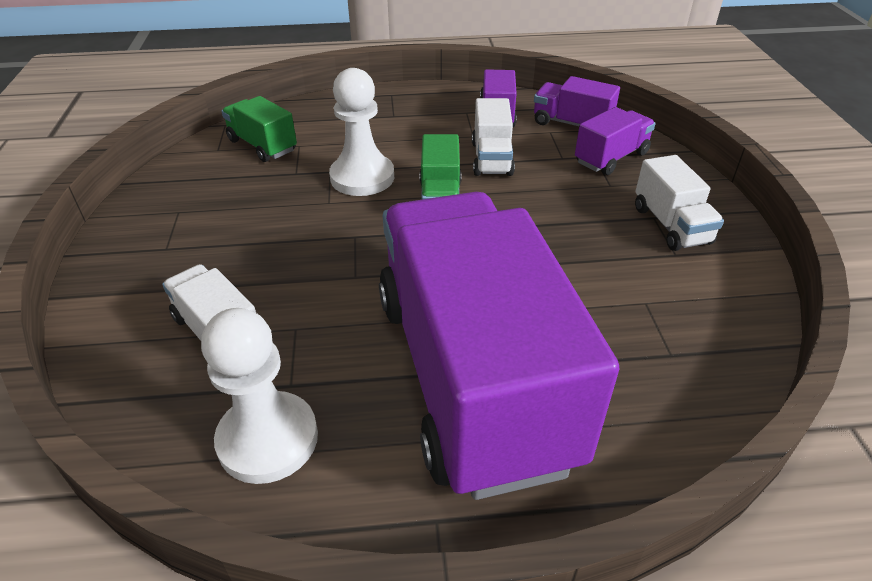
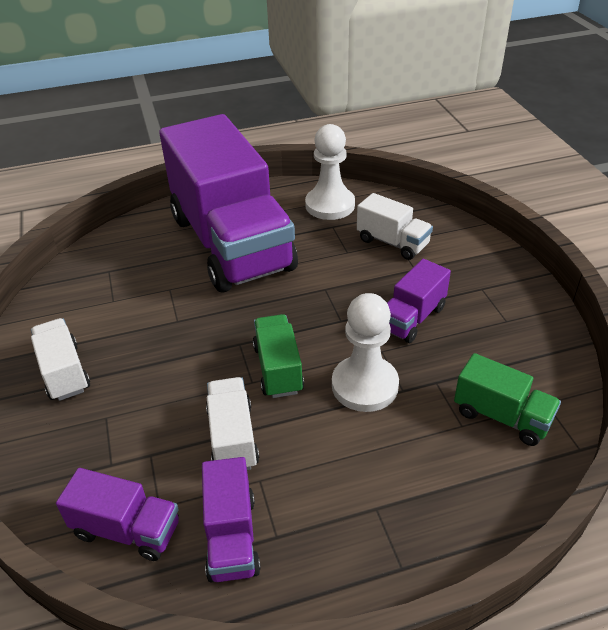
camera: 170 degrees right, 0 degrees up
purple truck [575,107,655,175] -> purple truck moved to [387,259,451,343]

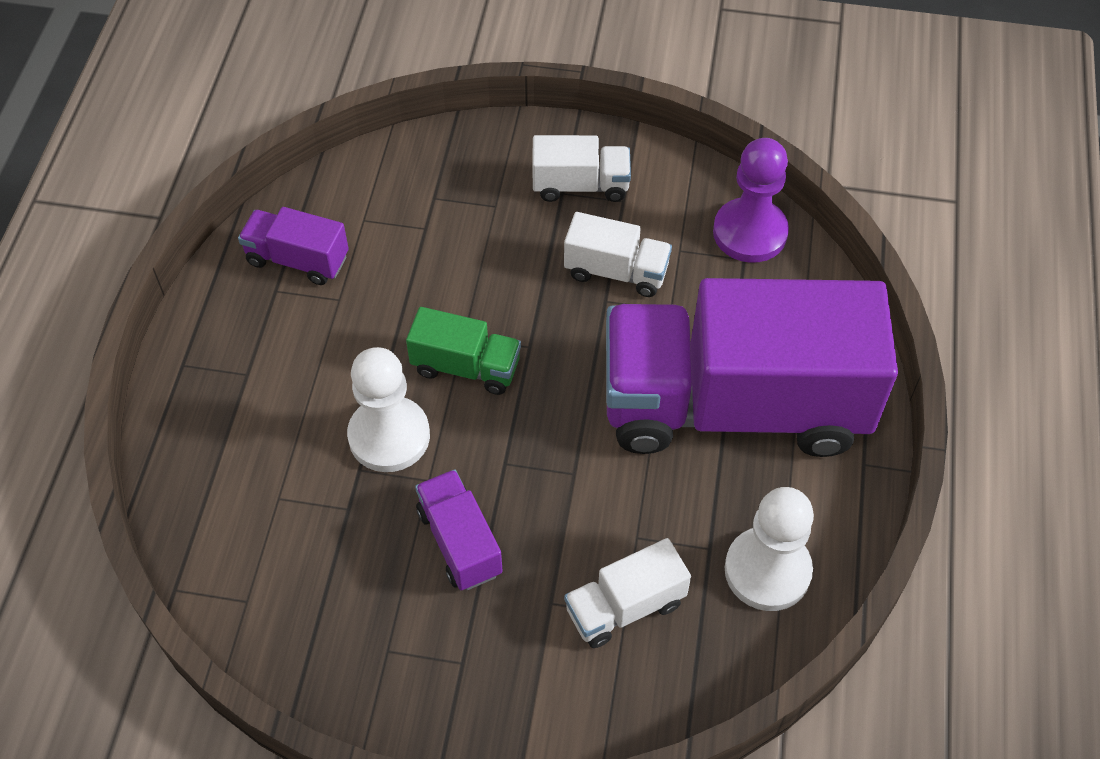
camera: 115 degrees right, 15 degrees up
purple truck [56,468,179,561] -> none
white truck [206,377,259,470] -> white truck moved to [564,212,672,297]
green truck [454,353,561,446] -> none
none -> purple pawn [713,138,789,263]

